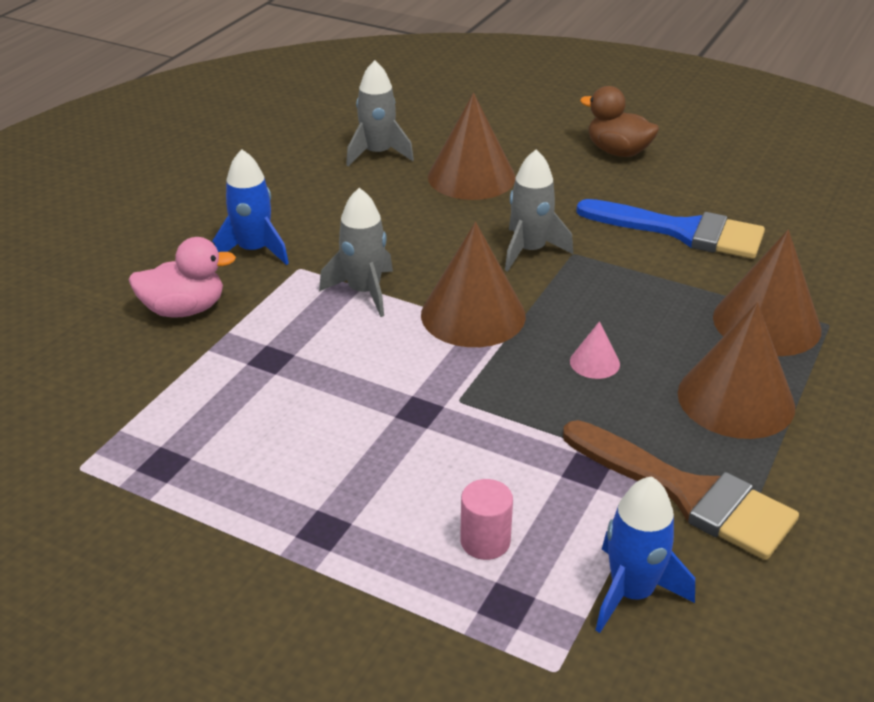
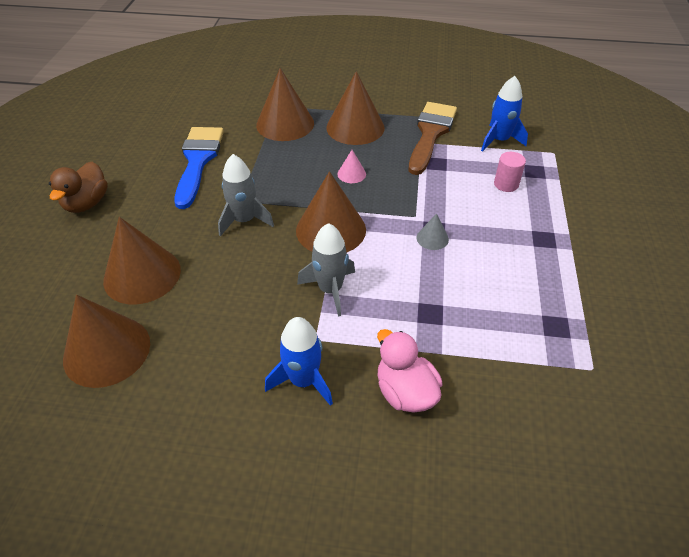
camera: 110 degrees left, 10 degrees up
grey rocket [346,60,414,166] -> brown cone [63,295,150,388]
none -> grey cone [417,214,449,250]

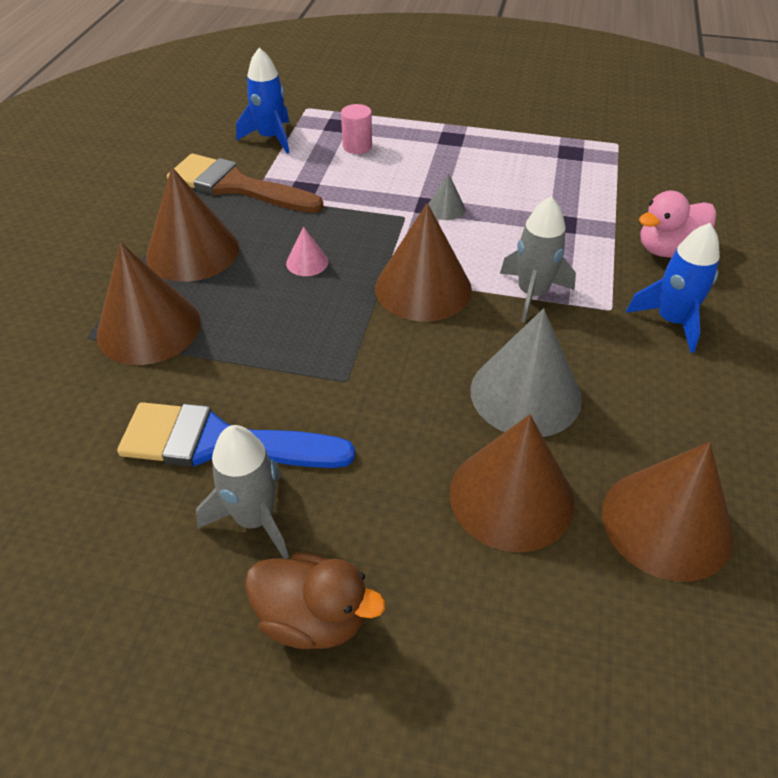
camera: 85 degrees left, 0 degrees up
grey rocket [218,154,274,236] -> grey rocket moved to [196,425,289,559]
none -> grey cone [470,308,582,437]

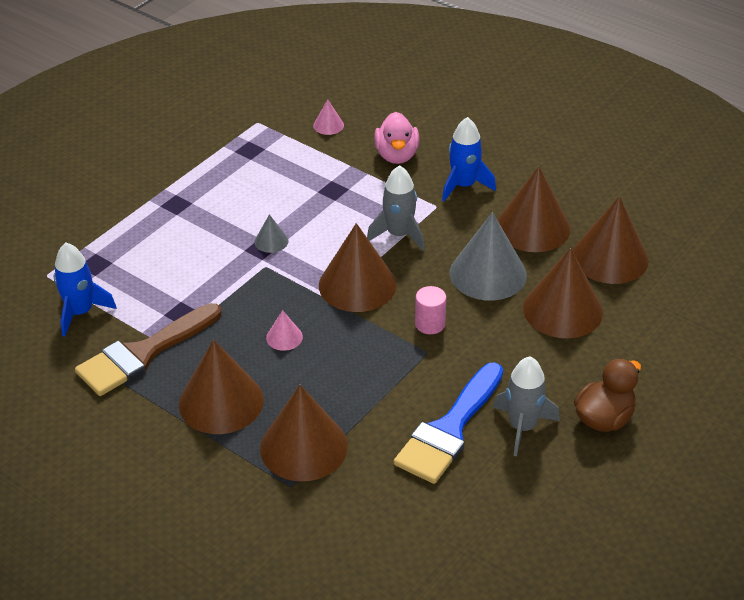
camera: 65 degrees left, 5 degrees down
pink cylinder [341,104,372,154] -> pink cylinder moved to [415,286,447,334]
none -> pink cone [313,99,344,135]
none -> brown cone [497,166,570,252]

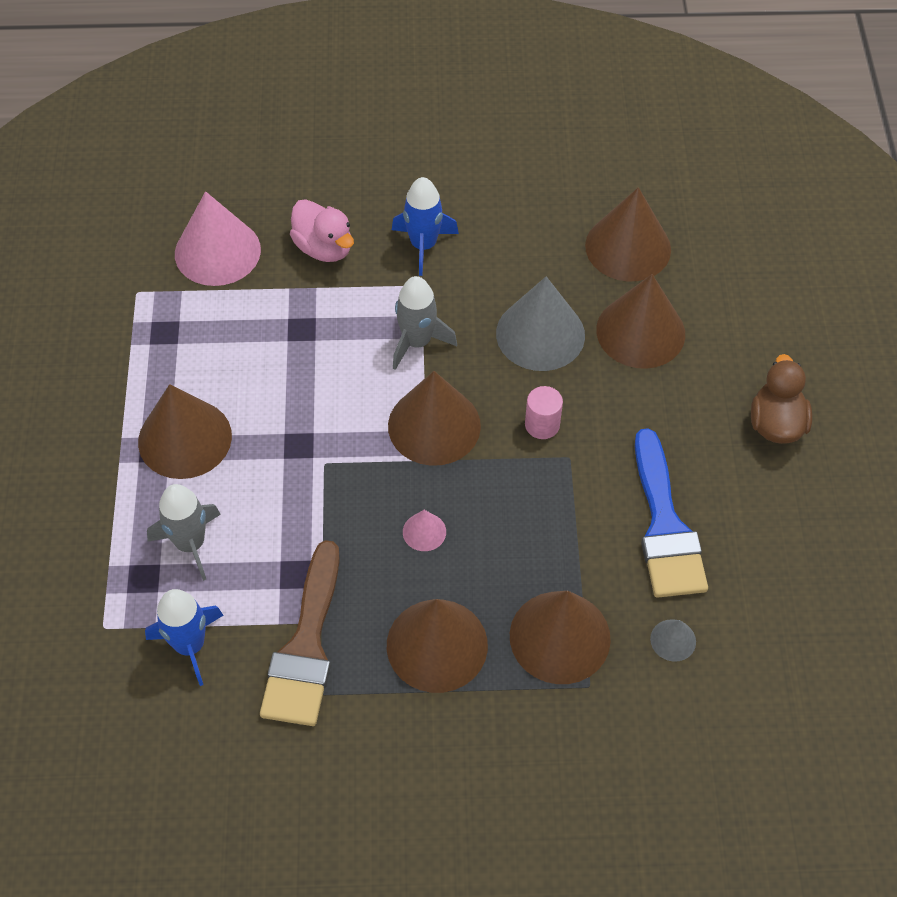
camera: 40 degrees left, 15 degrees up
grey cone [255,214,288,253] -> grey cone moved to [650,619,696,662]
pink cone [313,99,344,135] -> pink cone [175,191,261,286], size x2.21
grey rocket [493,356,560,456] -> grey rocket moved to [147,484,221,581]
brown cone [497,166,570,252] -> brown cone moved to [138,384,232,479]

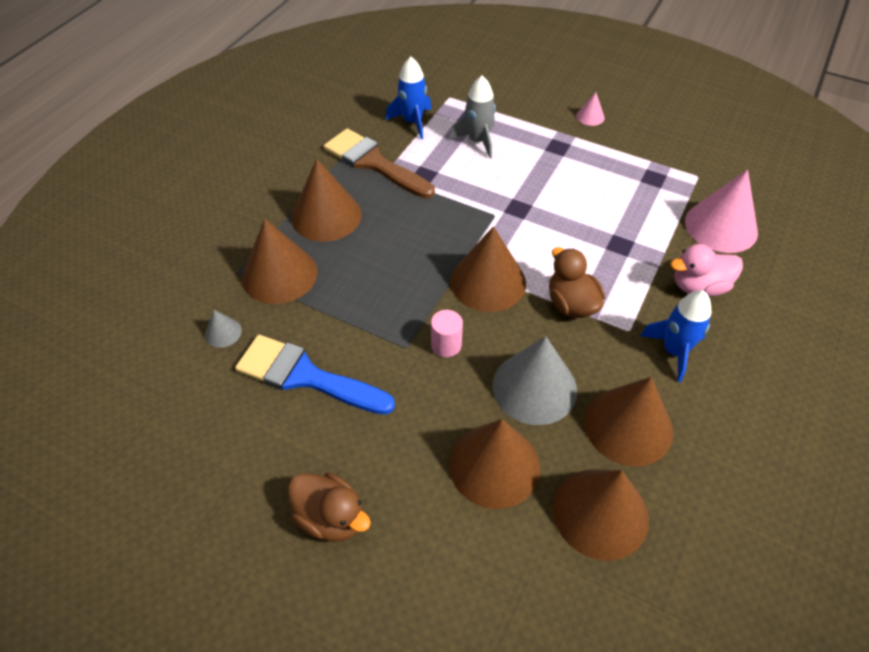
camera: 120 degrees right, 5 degrees down
brown cone [138,384,232,479] -> brown cone moved to [584,377,673,467]
grey rocket [393,276,457,370] -> brown duck [549,247,605,318]
pink cone [403,510,446,551] -> pink cone moved to [577,92,605,126]

